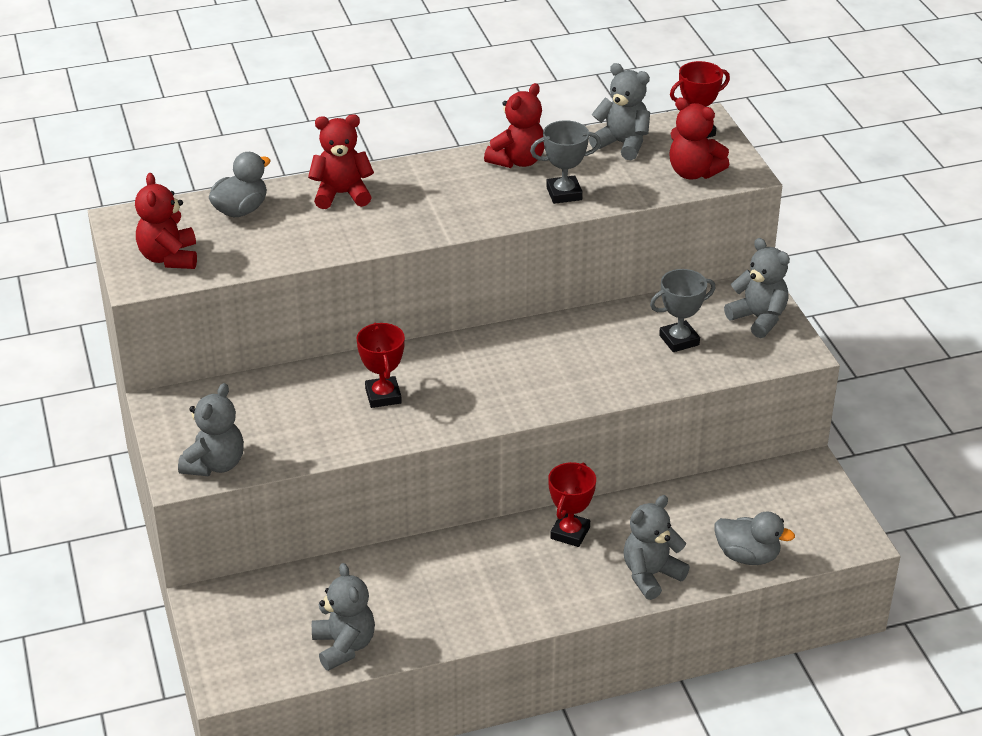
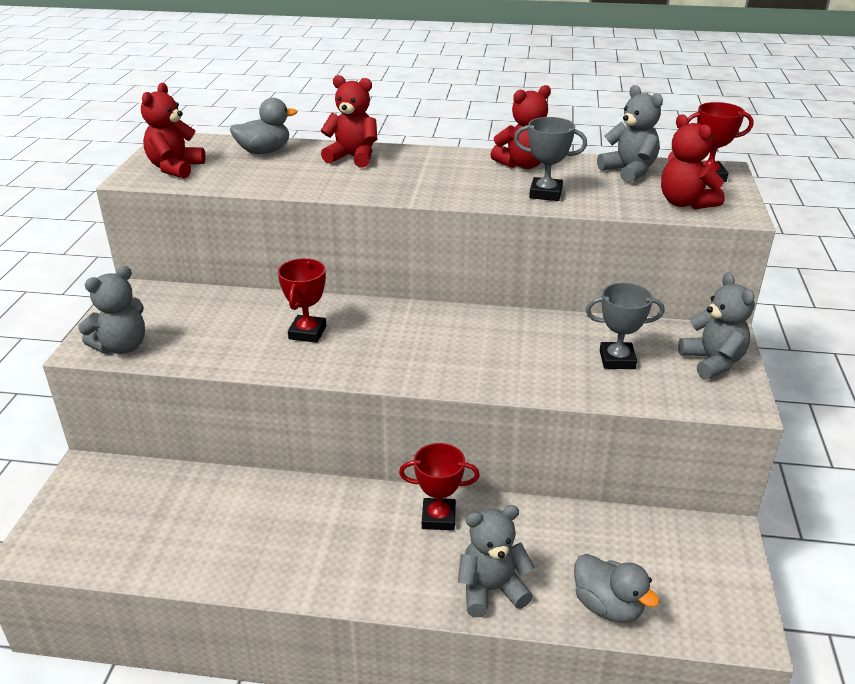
camera: 25 degrees right, 5 degrees down
grey teddy bear [312,563,375,671] -> none
red trophy [548,462,596,547] -> red trophy turned 45 degrees clockwise [399,443,480,530]

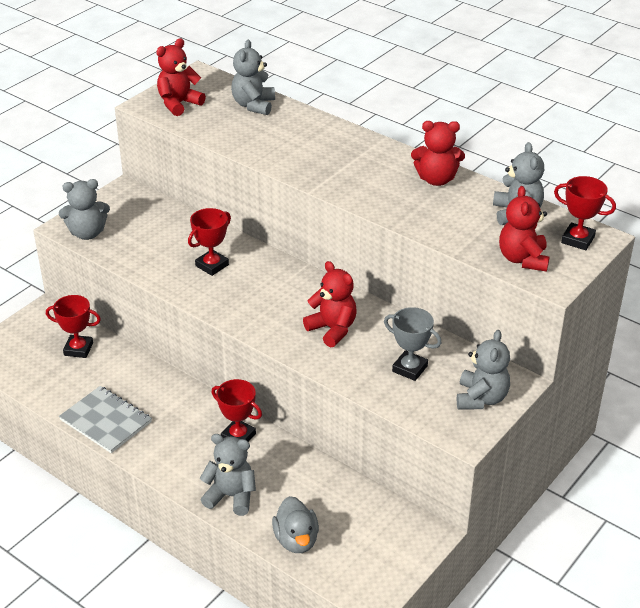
camera: 30 degrees right, 5 degrees up
grey duck [230,98,297,154] -> grey teddy bear [231,40,275,115]
red teddy bear [320,75,377,168] -> red teddy bear moved to [303,261,357,347]
grey trophy [514,117,587,201] -> none
none -> red trophy [46,295,101,358]
none -> grey notebook [59,386,152,453]

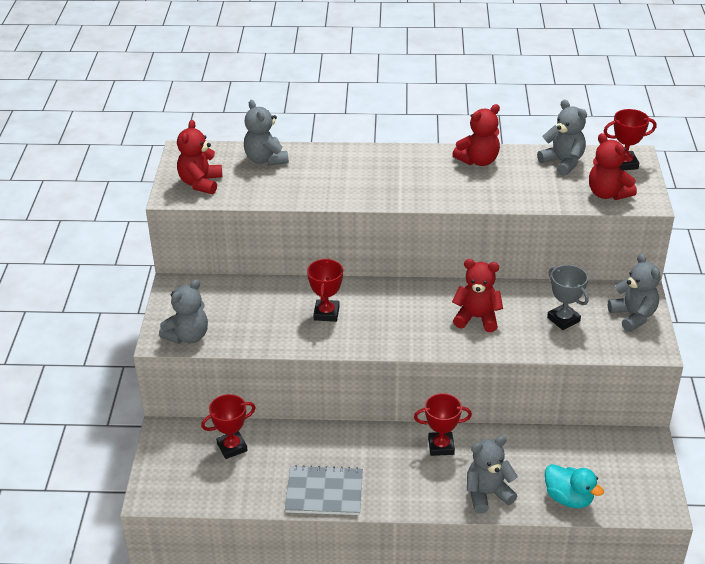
camera: 35 degrees left, 0 degrees up
grey duck [272,496,319,553] -> turquoise duck [545,464,604,508]
grey trophy [384,307,441,381] -> grey trophy turned 60 degrees clockwise [547,265,589,330]

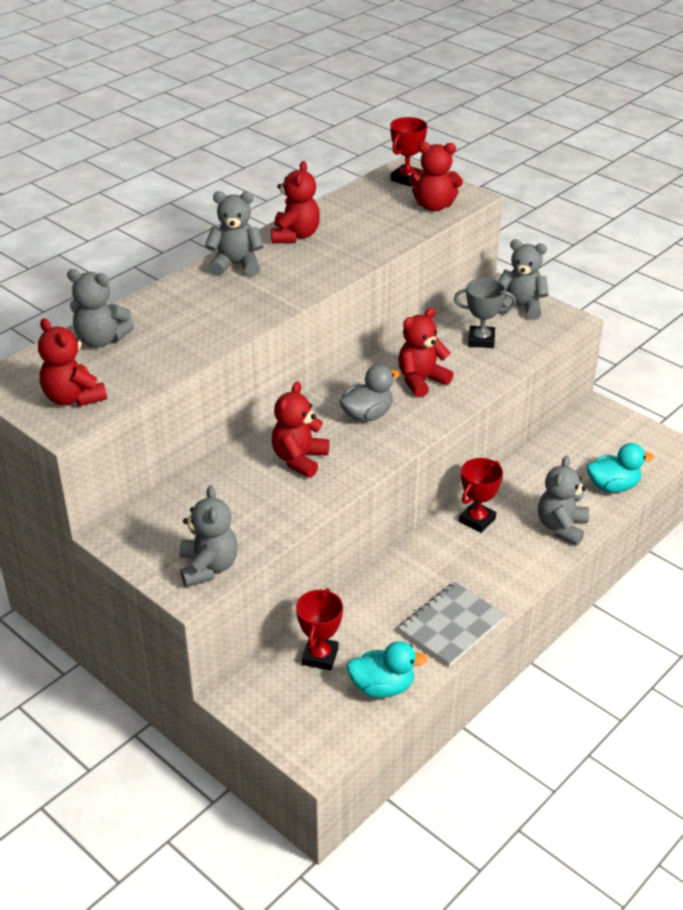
camera: 50 degrees left, 0 degrees up
red trophy [307,259,343,322] -> red teddy bear [272,382,329,478]
grey teddy bear [537,100,587,176] -> grey teddy bear moved to [205,191,264,276]
none -> grey duck [340,364,400,422]
none -> turquoise duck [346,641,428,698]

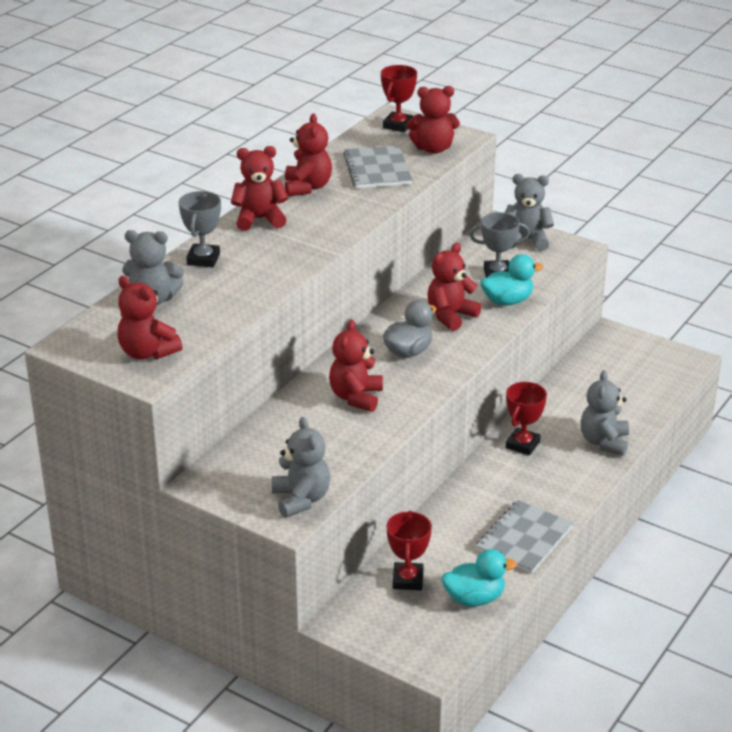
camera: 10 degrees left, 5 degrees down
grey teddy bear [205,191,264,276] -> red teddy bear [231,146,288,231]
turquoise duck [587,443,654,493] -> turquoise duck moved to [480,254,543,306]
none -> grey trophy [178,191,221,267]
none -> grey notebook [343,145,412,188]

